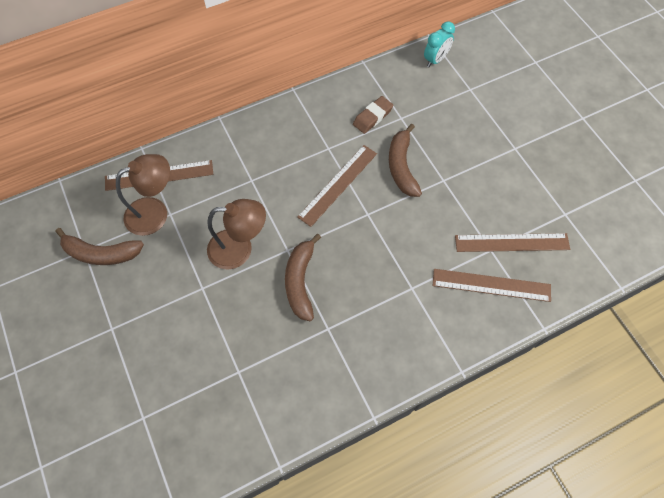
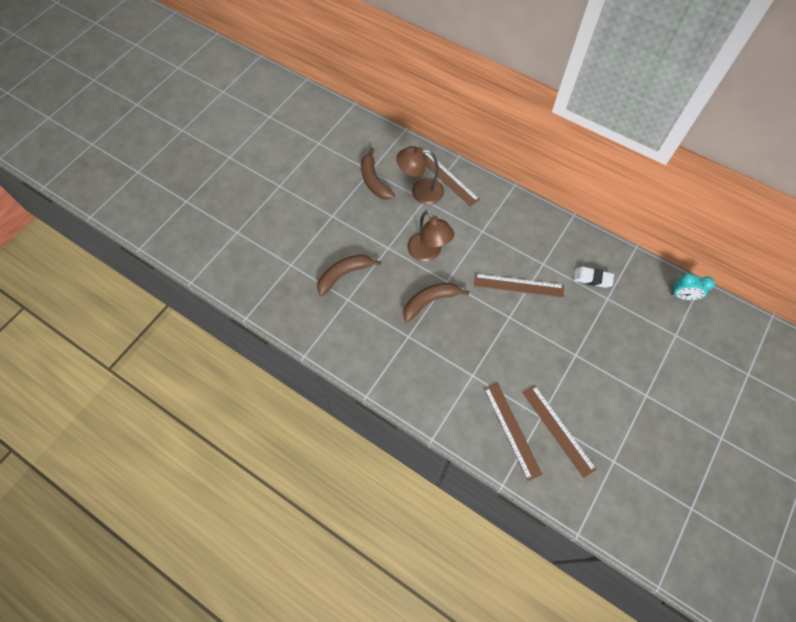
camera: 60 degrees right, 0 degrees up
brown lamp [116,154,170,236] -> brown lamp turned 150 degrees clockwise [396,146,444,205]
brown eraser [353,96,393,134] -> white eraser [574,267,614,288]
brown banana [389,124,422,197] -> brown banana moved to [317,254,381,296]

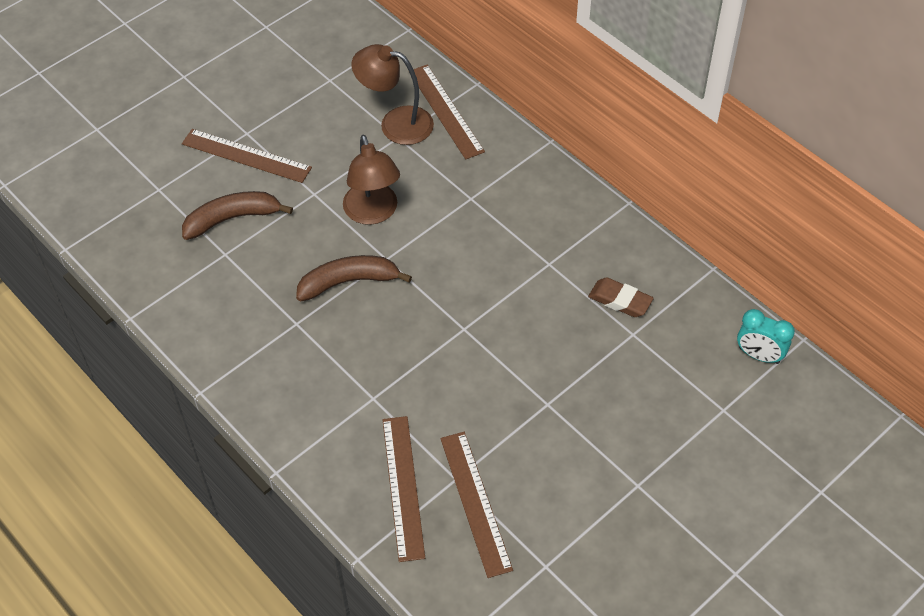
camera: 15 degrees right, 10 degrees down
brown banana [361,148,395,200] -> none
brown ruler [474,274,564,298] -> brown ruler moved to [182,129,312,183]
white eraser [574,267,614,288] -> brown eraser [588,277,654,317]

